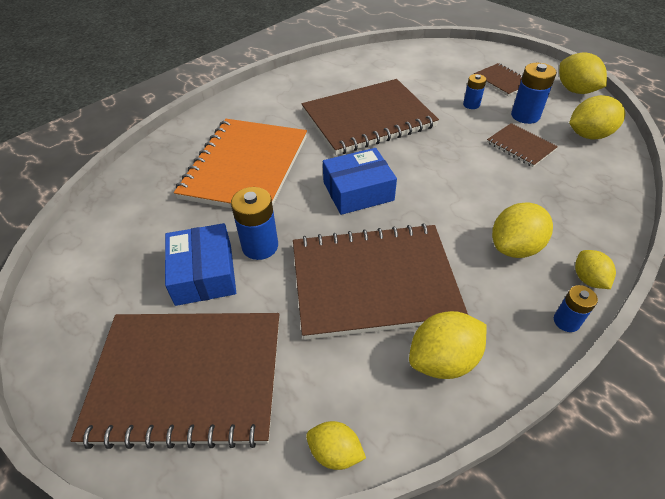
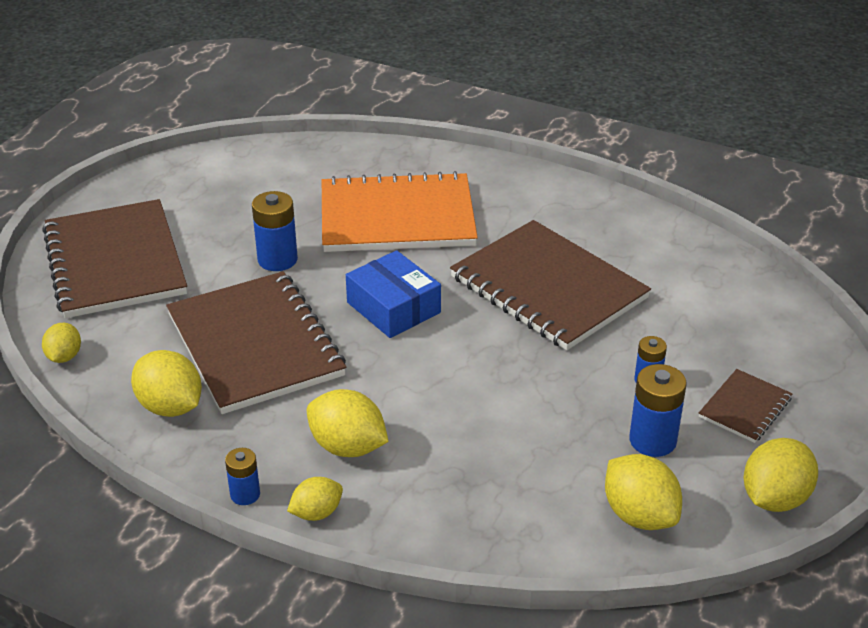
camera: 70 degrees right, 10 degrees down
blue box [165,223,236,306] -> none
brown notebook [487,123,558,167] -> none

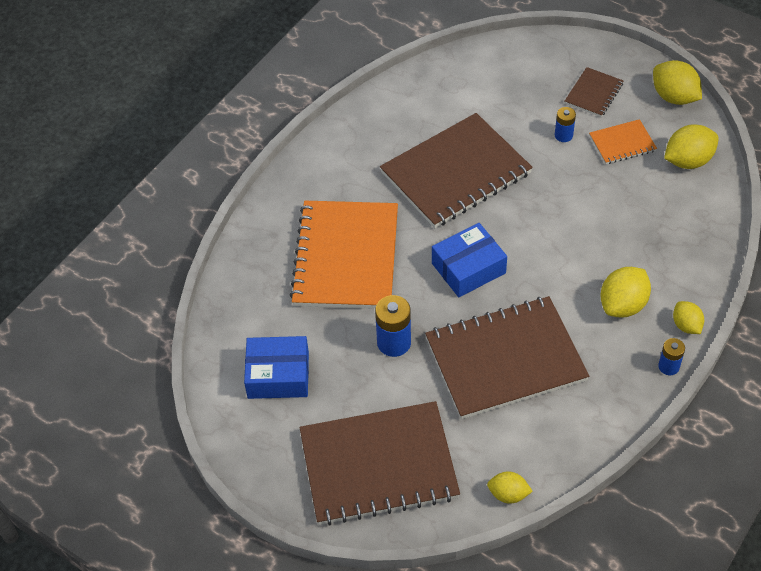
camera: 80 degrees left, 15 degrees up
yellow lemon [131,350,202,417] -> none
blue battery [629,364,687,457] -> orange notebook [589,119,657,164]
brown notebook [699,369,793,443] -> brown notebook turned 75 degrees clockwise [565,67,624,117]
none -> blue box [244,336,309,399]

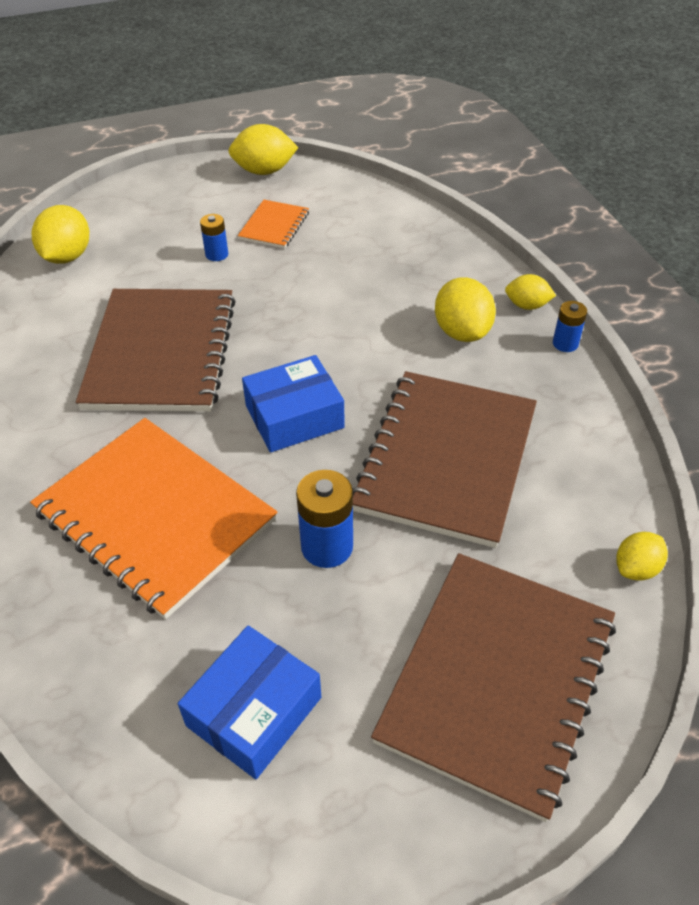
camera: 55 degrees left, 5 degrees down
blue box [432,223,507,297] -> blue box turned 60 degrees clockwise [242,355,345,453]
brown notebook [565,67,624,117] -> none
yellow lemon [664,125,719,169] -> yellow lemon moved to [32,205,89,264]

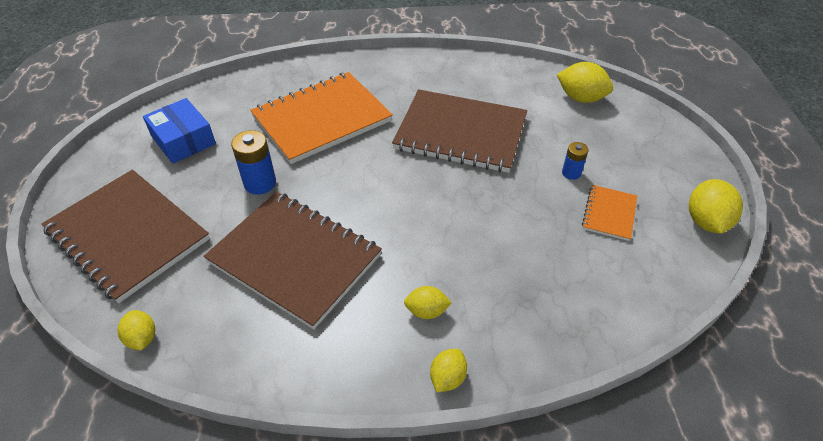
camera: 105 degrees right, 0 degrees up
orange notebook [238,200,309,249] -> orange notebook turned 75 degrees clockwise [582,185,637,241]
blue box [242,355,345,453] -> none
yellow lemon [435,277,496,342] -> yellow lemon [404,286,452,319], size x0.61
blue battery [553,301,587,352] -> none

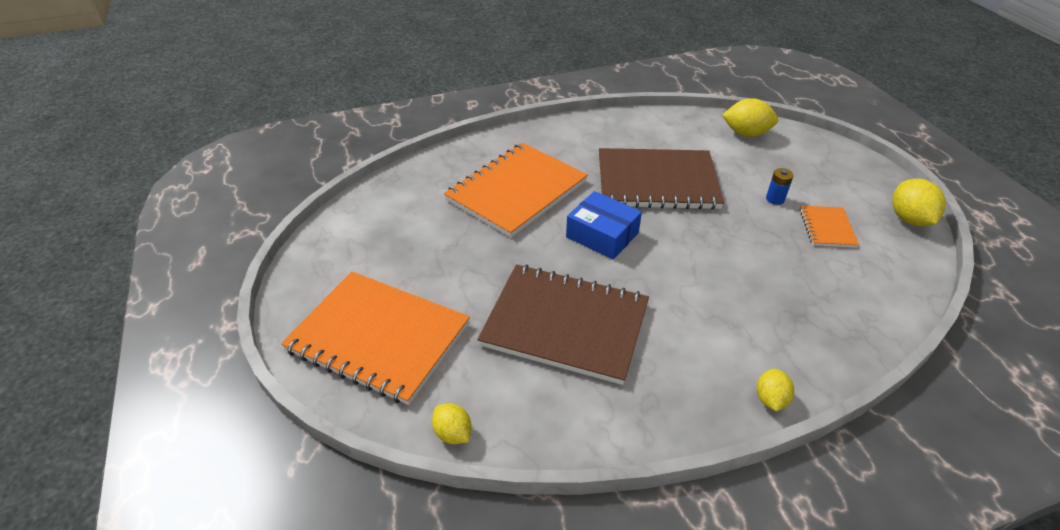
camera: 15 degrees left, 5 degrees down
brown notebook [41,170,210,303] -> orange notebook [281,271,470,405]
blue box [143,98,216,164] -> blue box moved to [566,191,642,260]
blue battery [231,130,276,195] -> none
yellow lemon [404,286,452,319] -> none

